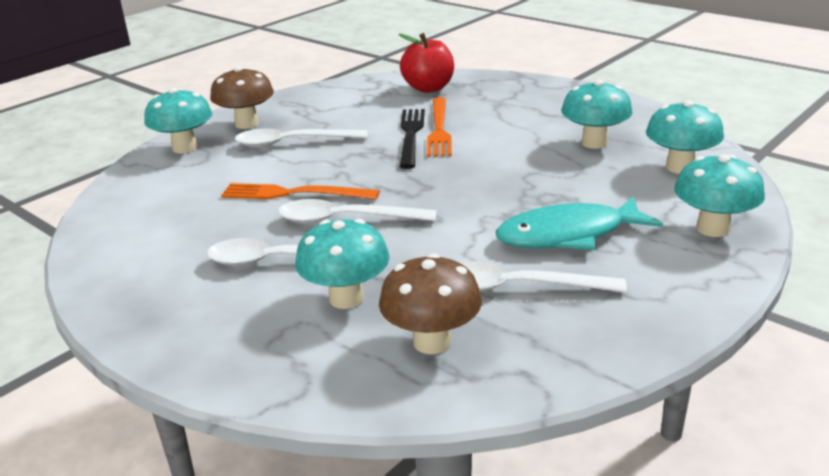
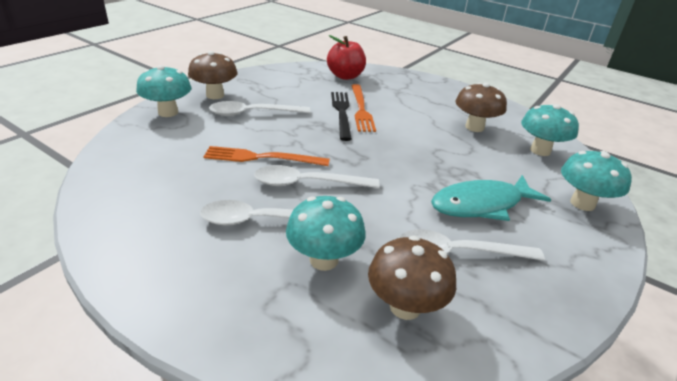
camera: 10 degrees left, 5 degrees up
turquoise mushroom [561,80,633,149] -> brown mushroom [455,83,507,132]

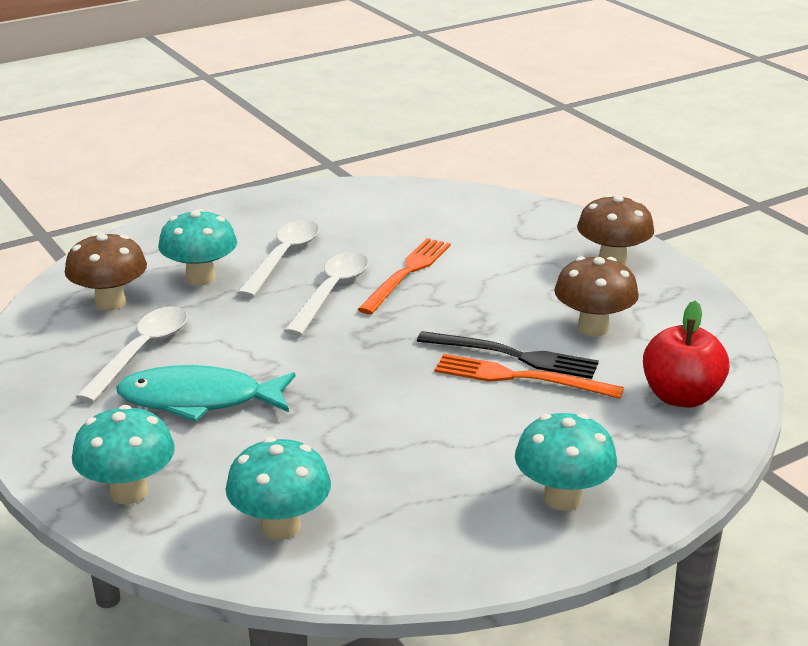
camera: 115 degrees right, 5 degrees down
turquoise mushroom [136,65,192,117] -> turquoise mushroom moved to [515,413,617,511]
white spoon [209,101,311,116] -> none
turquoise fish [431,175,551,221] -> turquoise fish turned 90 degrees counterclockwise [116,365,295,422]
brown mushroom [455,83,507,132] -> brown mushroom moved to [554,256,639,336]

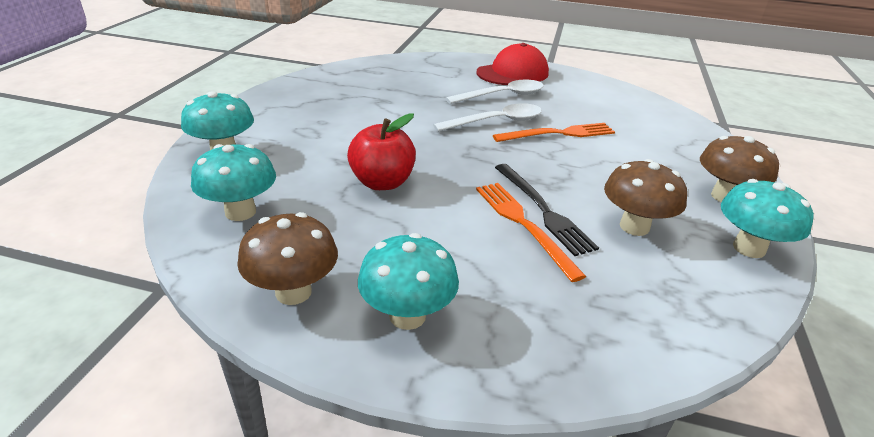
camera: 45 degrees right, 5 degrees up
brown mushroom [65,233,147,311] -> brown mushroom moved to [237,212,338,305]
white spoon [76,306,187,403] -> none
turquoise fish [116,365,295,422] -> none
turquoise mushroom [158,209,237,286] -> turquoise mushroom moved to [721,179,814,258]
red apple [643,301,729,408] -> red apple moved to [347,113,416,190]
none -> red cap [476,43,549,85]

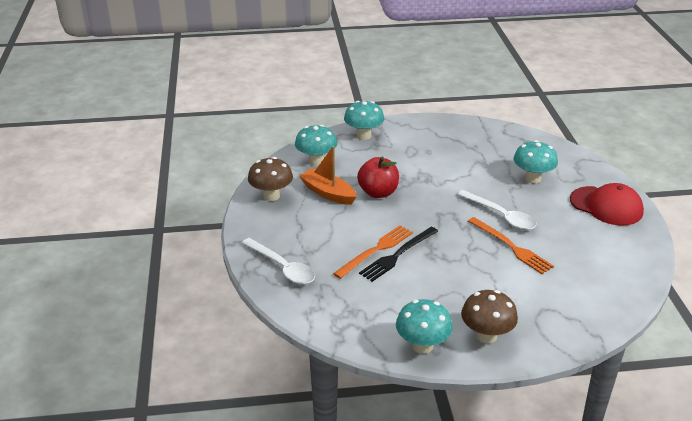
camera: 70 degrees right, 0 degrees up
turquoise mushroom [358,233,459,330] -> turquoise mushroom moved to [513,140,558,183]
white spoon [446,80,544,104] -> white spoon moved to [242,238,315,284]
brown mushroom [604,159,687,236] -> none
none -> orange boat [299,146,357,205]

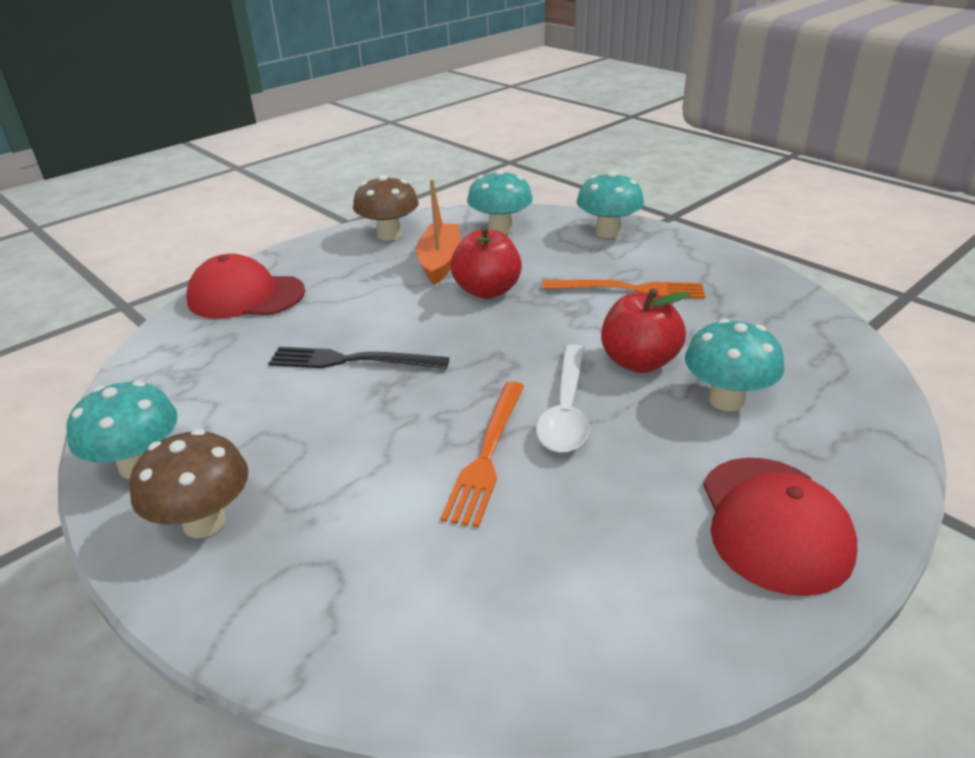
camera: 55 degrees right, 0 degrees up
white spoon [242,238,315,284] -> red cap [186,254,305,319]
orange fork [333,225,413,279] -> orange fork moved to [542,279,705,299]
none -> red apple [601,288,691,373]

